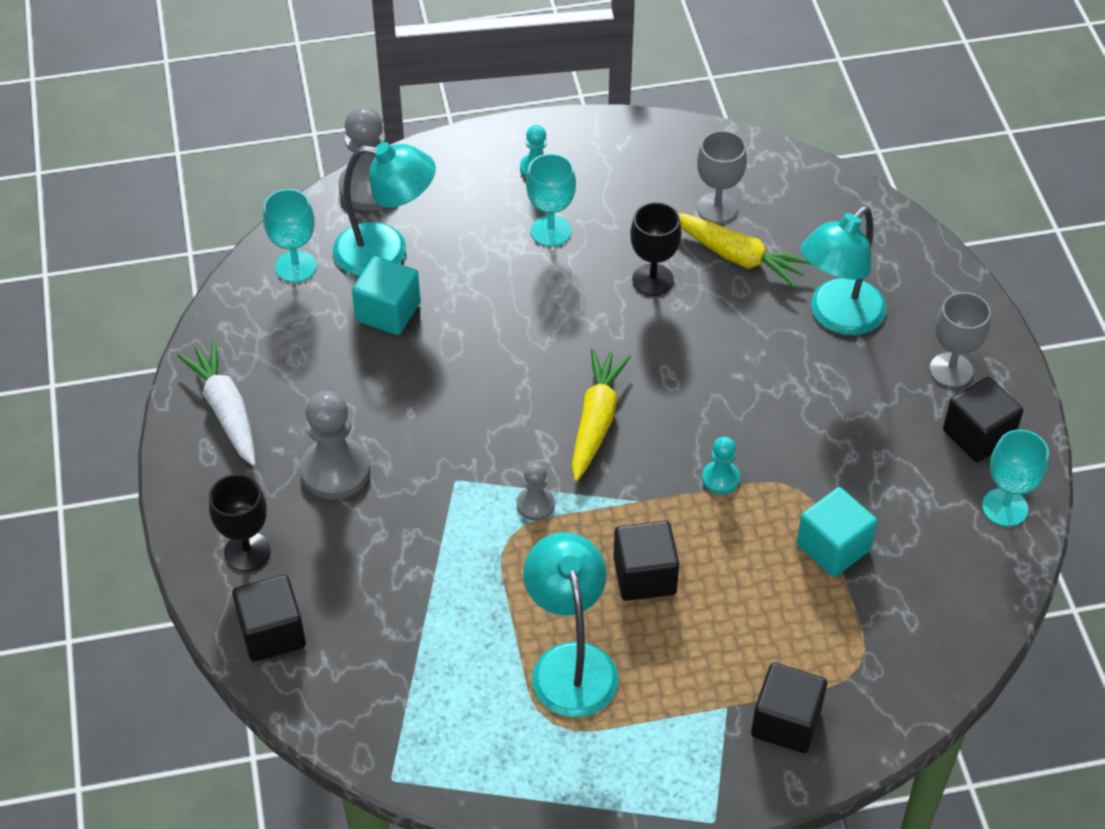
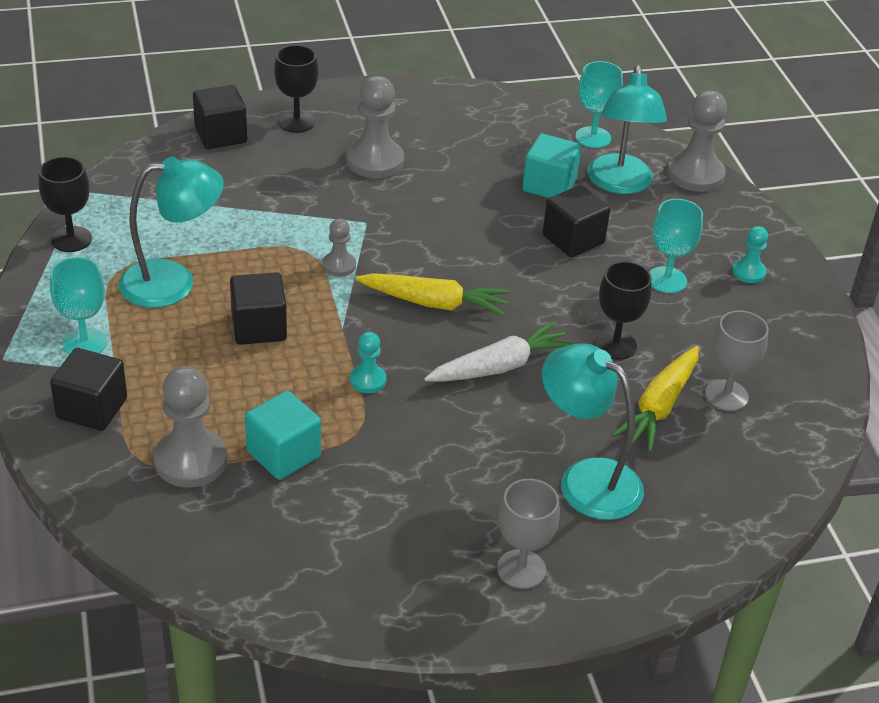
camera: 85 degrees right, 10 degrees down
white carrot [177,341,256,466] -> white carrot moved to [424,321,575,382]
black cube [943,377,1023,462] -> black cube moved to [543,185,610,258]
turquoise goblet [982,429,1049,526] -> turquoise goblet moved to [50,257,107,355]
none -> black goblet [38,156,92,252]
none -> grey pawn [154,366,227,487]

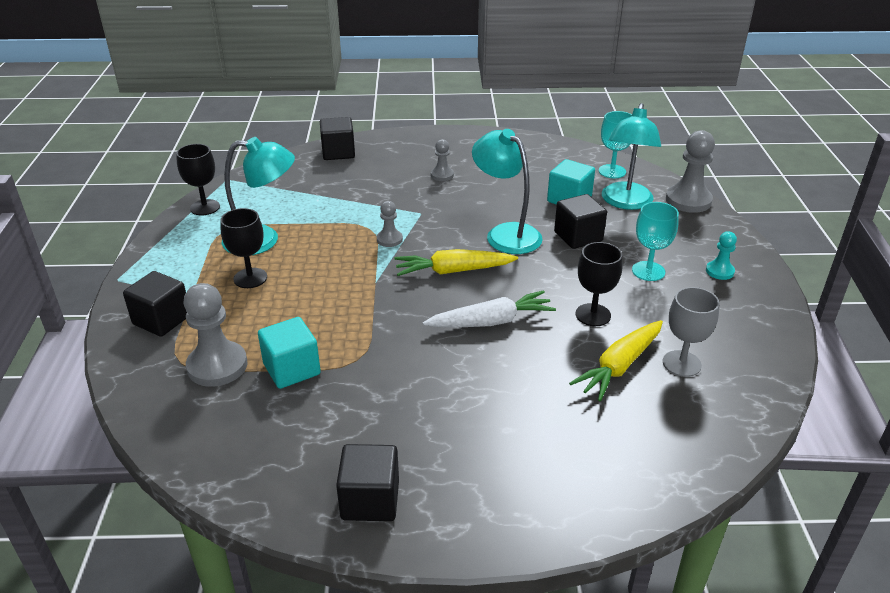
camera: 15 degrees right, 5 degrees down
turquoise goblet [50,257,107,355] -> none
black cube [230,272,287,345] -> black cube moved to [336,444,399,521]
black goblet [274,45,319,133] -> black goblet moved to [220,208,267,288]
grey pawn [346,76,404,178] -> grey pawn [431,139,454,181], size x0.54
turquoise pawn [350,332,386,393] -> none
yellow carrot [356,273,510,316] -> yellow carrot turned 150 degrees clockwise [395,249,518,276]
grey goblet [497,479,560,589] -> none
turquoise lamp [542,344,644,520] -> turquoise lamp moved to [472,129,543,254]

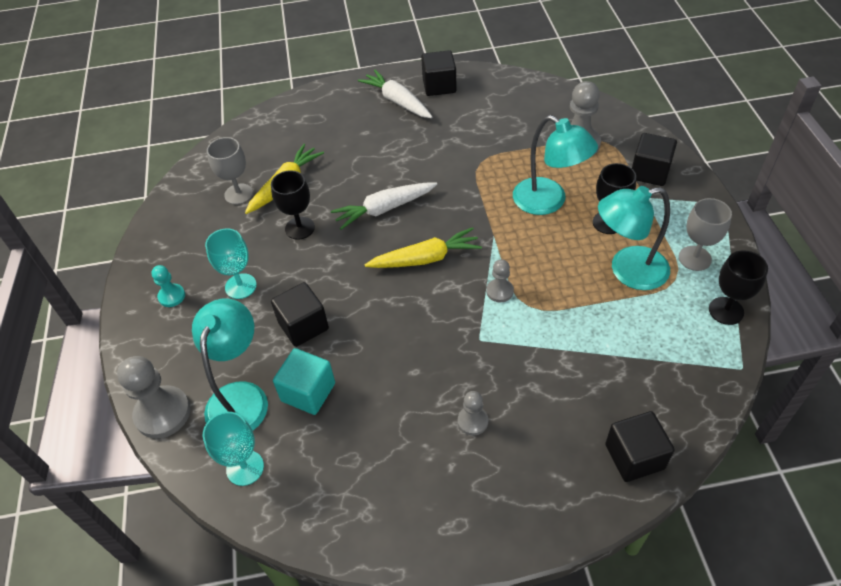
camera: 175 degrees right, 15 degrees up
turquoise cube [258,317,321,389] -> none
turquoise lamp [472,129,543,254] -> turquoise lamp moved to [513,115,598,215]
none -> white carrot [358,70,432,118]
none -> grey goblet [679,198,732,271]

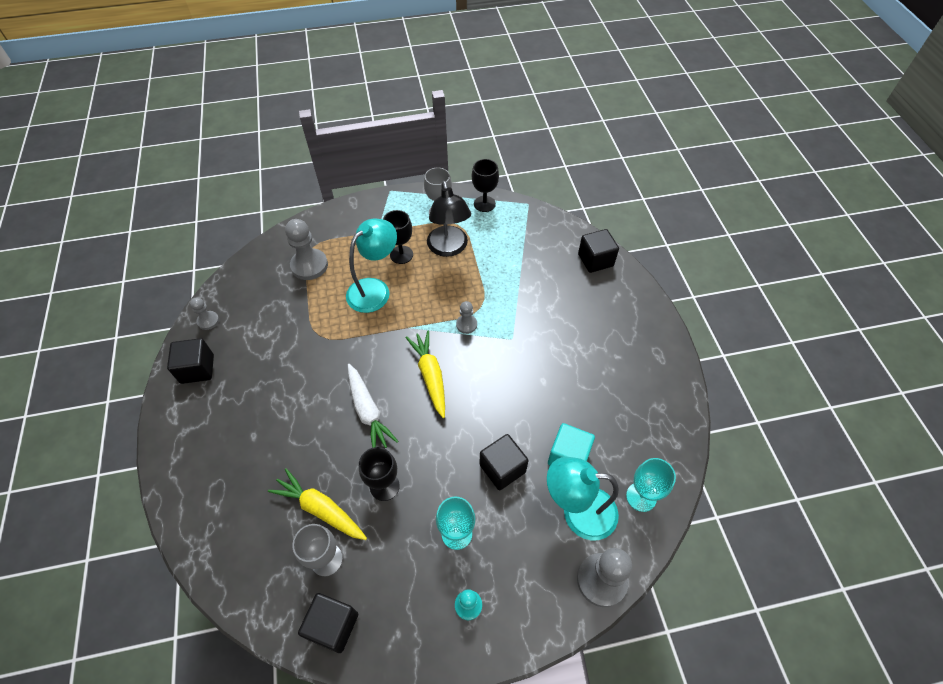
camera: 95 degrees left, 5 degrees up
white carrot [358,70,432,118] -> none
grey pawn [458,391,488,436] -> grey pawn moved to [190,298,219,330]
turquoise lamp [598,186,670,290] -> black lamp [427,181,471,257]
black cube [632,133,677,186] -> black cube moved to [298,593,358,653]

